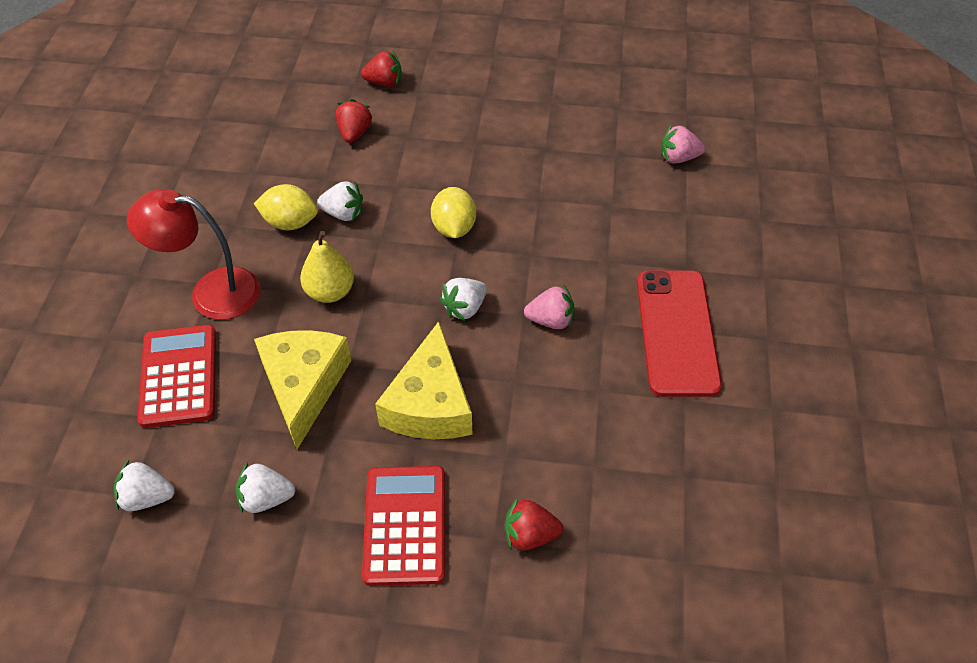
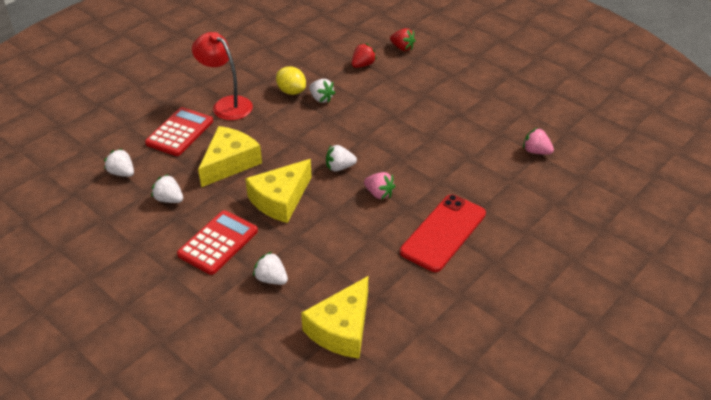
camera: 35 degrees right, 10 degrees down
yellow pear [300,231,354,303] -> none
yellow lemon [431,187,476,238] -> none
red strawberry [505,498,563,551] -> white strawberry [253,251,288,285]
none -> yellow cheese [301,276,368,359]

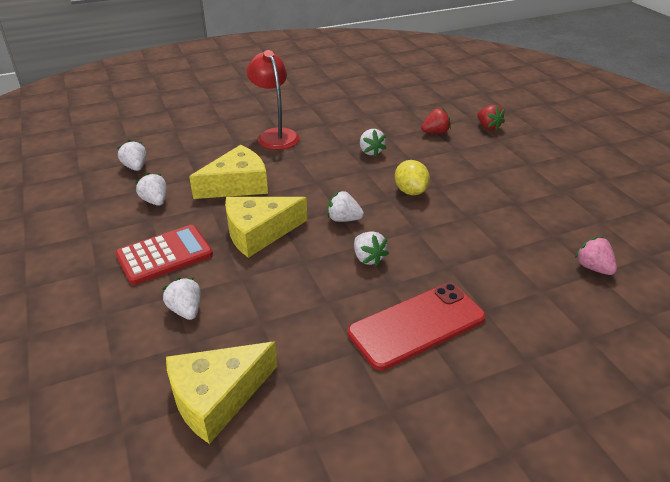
camera: 25 degrees right, 5 degrees down
red calculator [145,107,213,156] -> none
yellow lemon [276,66,306,95] -> yellow lemon moved to [395,160,430,195]
pink strawberry [364,172,395,200] -> white strawberry [354,231,389,266]

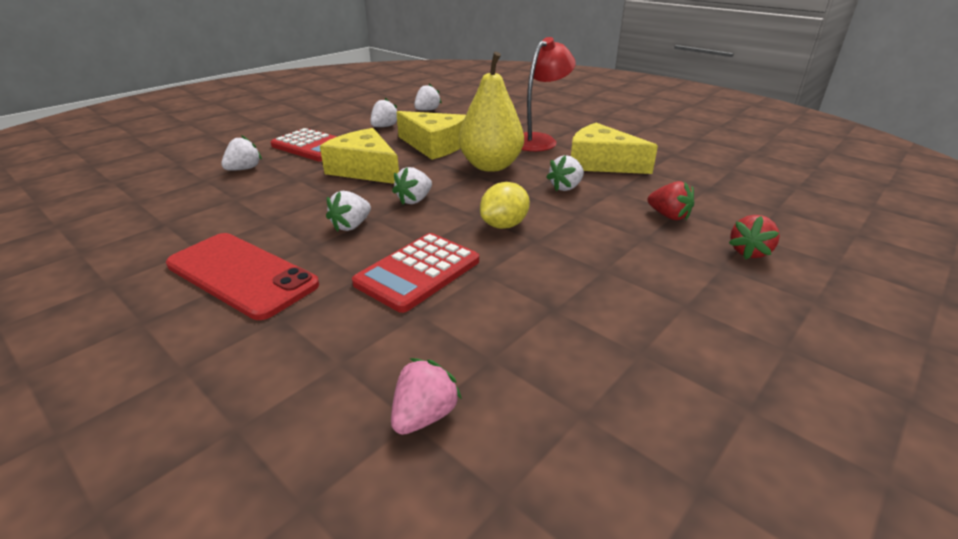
camera: 65 degrees right, 5 degrees down
yellow cheese [166,342,277,444] -> yellow cheese moved to [571,123,658,174]
white strawberry [327,191,364,222] -> white strawberry turned 135 degrees counterclockwise [392,167,432,205]
none -> red calculator [352,233,479,313]
none -> yellow pear [459,52,524,172]

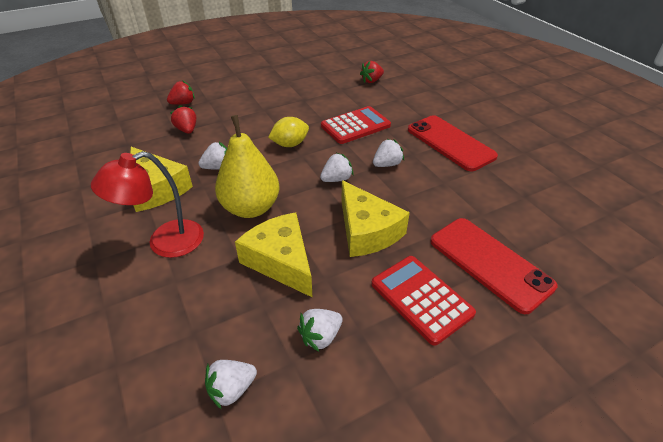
camera: 160 degrees left, 10 degrees up
white strawberry [221,135,262,171] -> red phone [430,218,558,314]
pink strawberry [391,358,462,435] -> red strawberry [360,61,384,83]

